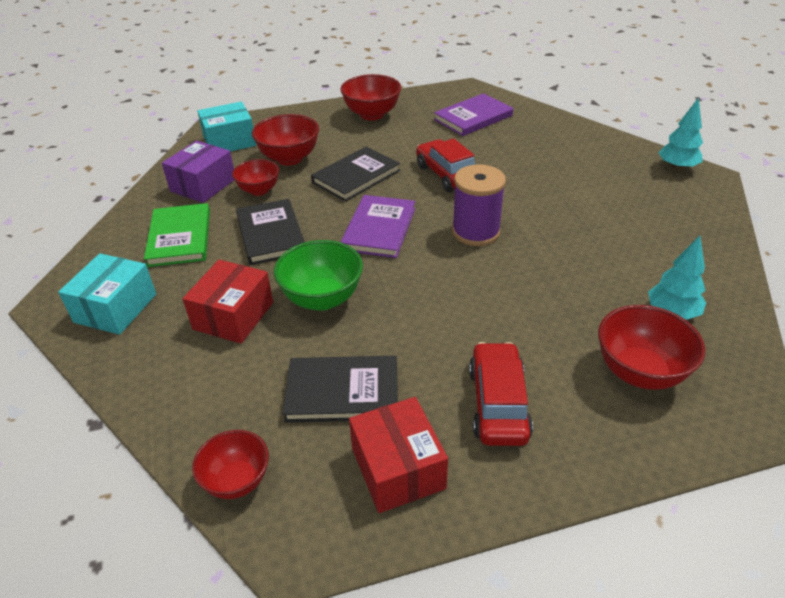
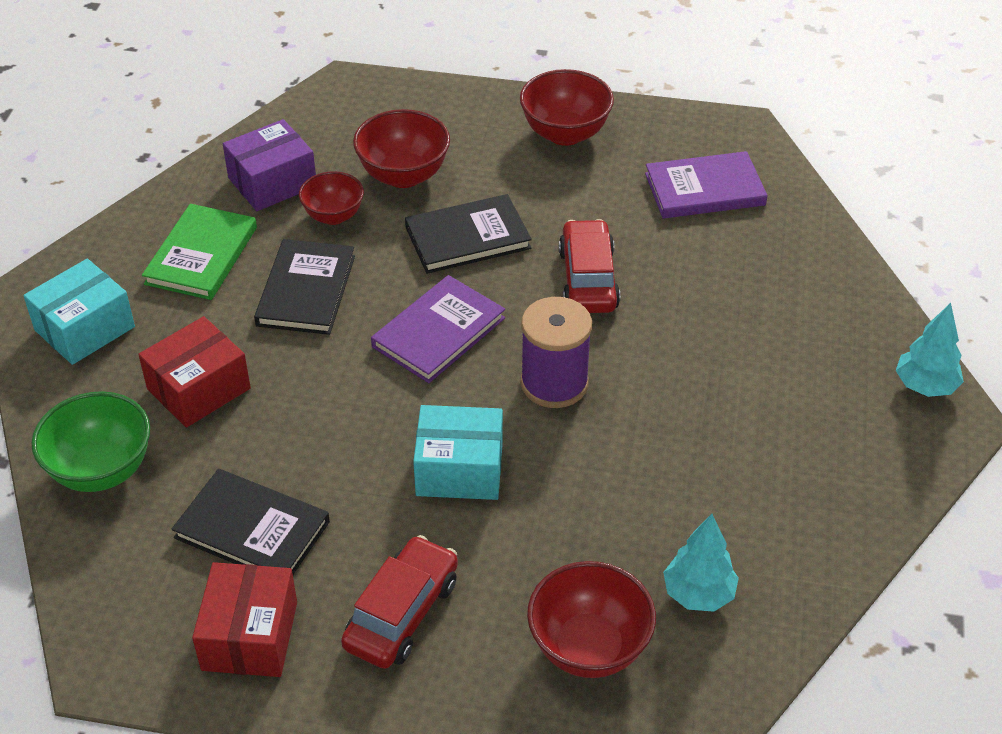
camera: 25 degrees right, 5 degrees up
red bowl [192,430,269,499] -> none
turquoise box [197,102,256,152] -> turquoise box moved to [413,405,503,500]
green bowl [274,240,363,311] -> green bowl moved to [31,391,150,492]

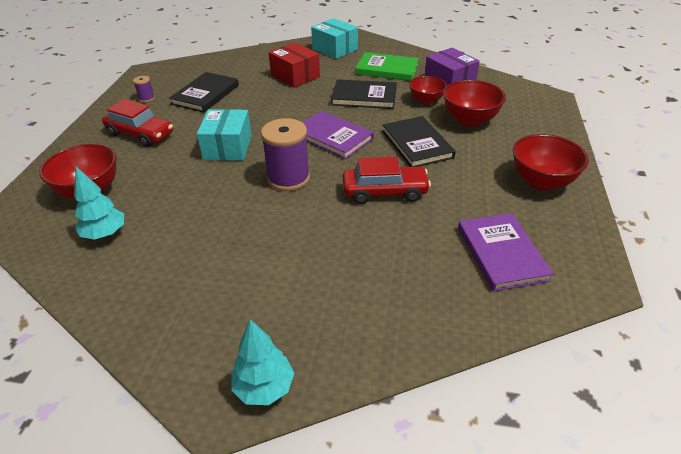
camera: 90 degrees right, 5 degrees down
green bowl [31,391,150,492] -> none
red box [192,562,297,677] -> purple spool [133,76,155,102]

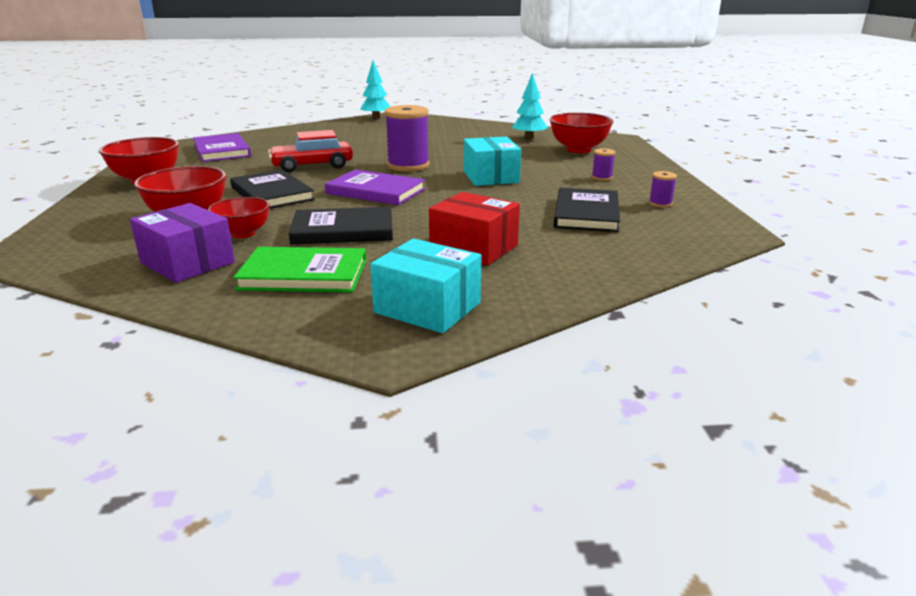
camera: 165 degrees right, 15 degrees down
red car [102,99,173,147] -> purple spool [592,148,615,181]

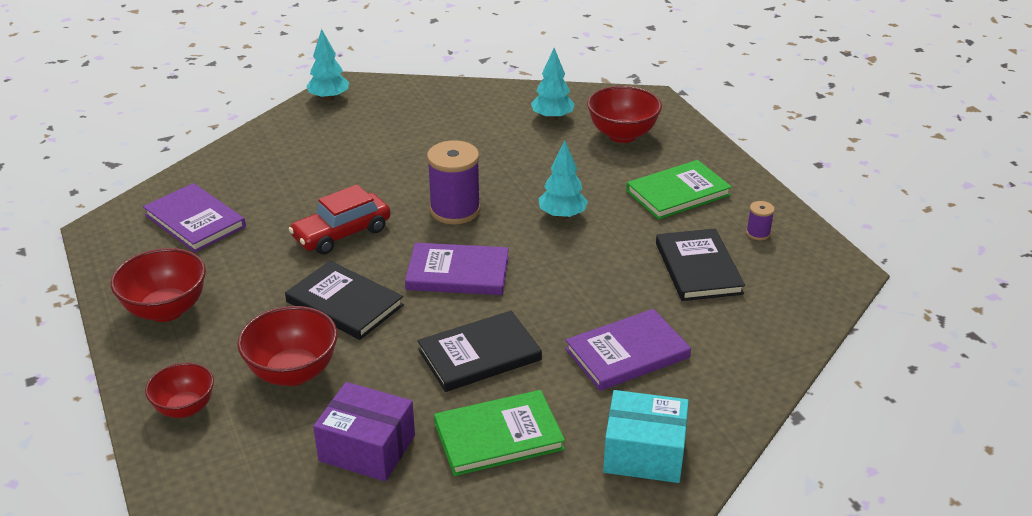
camera: 20 degrees left, 10 degrees up
red bowl [208,197,270,238] -> red bowl moved to [145,363,214,418]
red box [429,192,520,266] -> purple book [565,309,691,391]
turquoise box [464,137,521,186] -> turquoise tree [539,140,588,219]
purple spool [592,148,615,181] -> green book [626,160,732,220]

